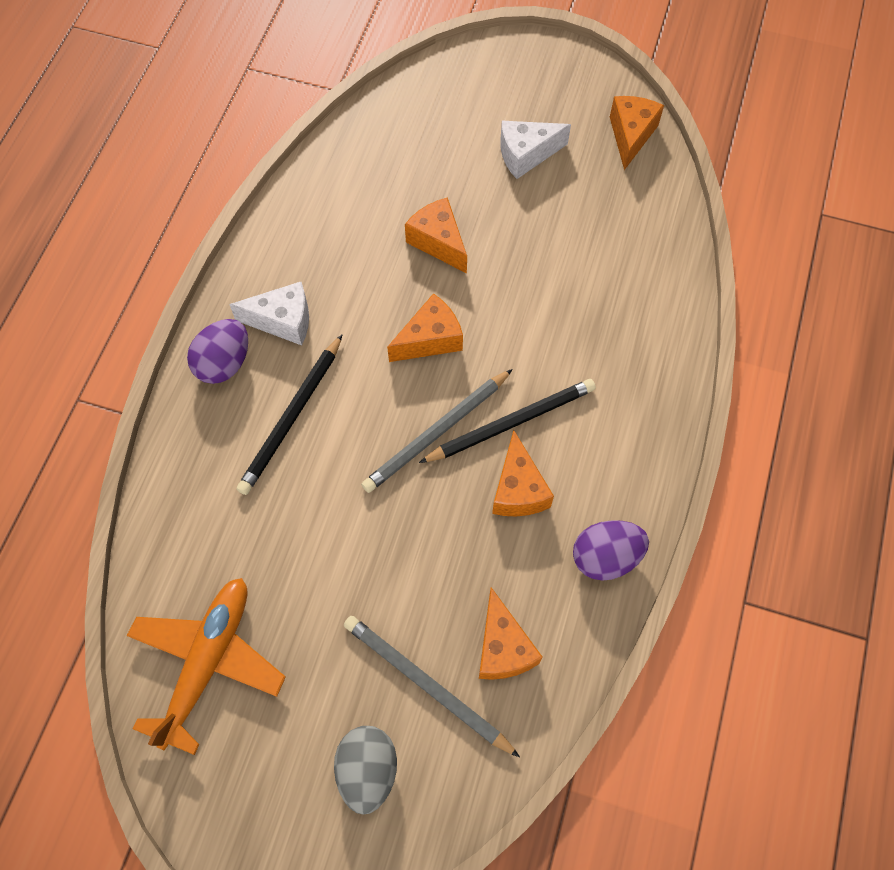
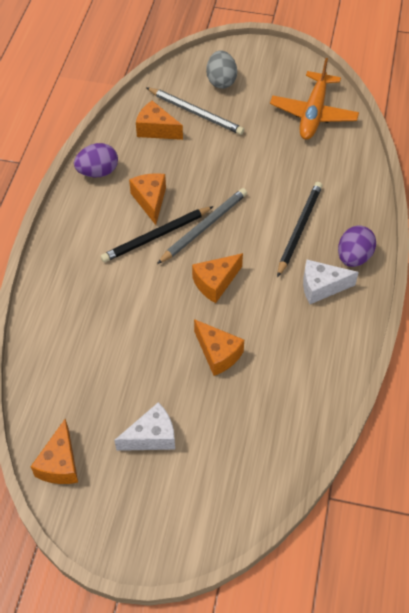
camera: 175 degrees right, 10 degrees down
orange cheese [479,587,543,680] -> orange cheese turned 45 degrees counterclockwise [136,101,183,140]

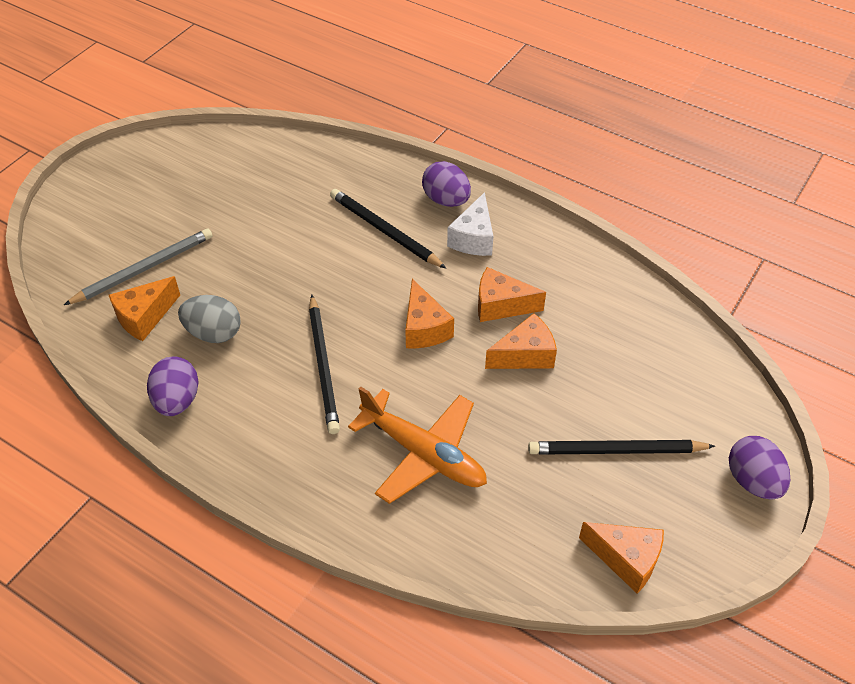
camera: 70 degrees left, 5 degrees down
white cheese [114,402,175,451] -> black pencil [528,440,715,455]
orange cheese [129,173,166,225] -> orange cheese moved to [478,267,546,322]
grey pencil [157,188,247,264] -> none
grey egg [206,50,237,89] -> grey egg moved to [178,295,241,343]
orange plane [270,58,359,140] -> orange plane moved to [348,386,487,504]
none -> purple egg [729,436,790,500]

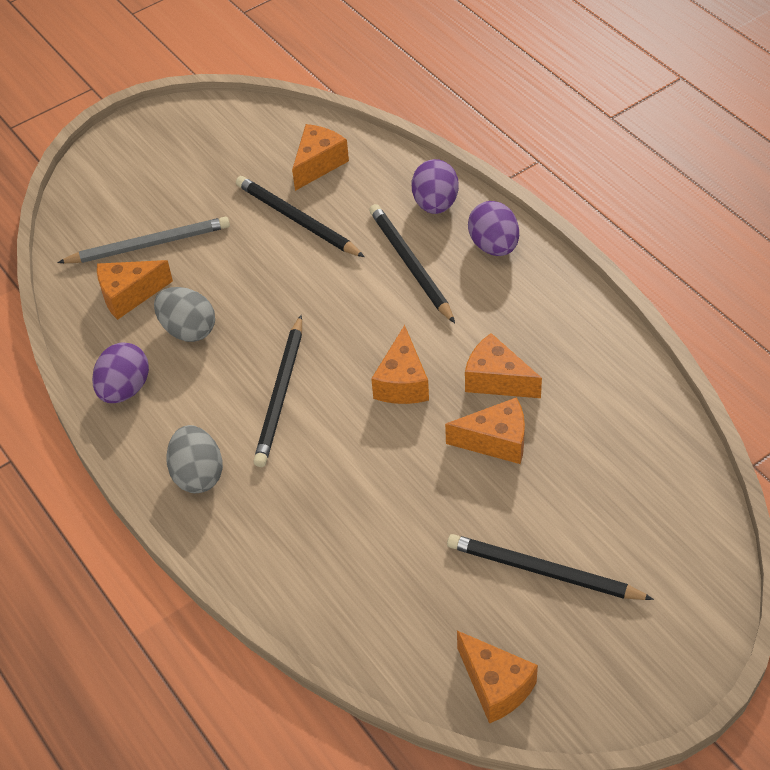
camera: 25 degrees right, 0 degrees up
orange plane [348,386,487,504] -> none
white cheese [447,192,493,256] -> none
purple egg [729,436,790,500] -> purple egg moved to [412,159,459,214]
none -> grey egg [166,425,223,493]
none -> black pencil [236,176,364,257]
none -> orange cheese [292,124,349,191]

